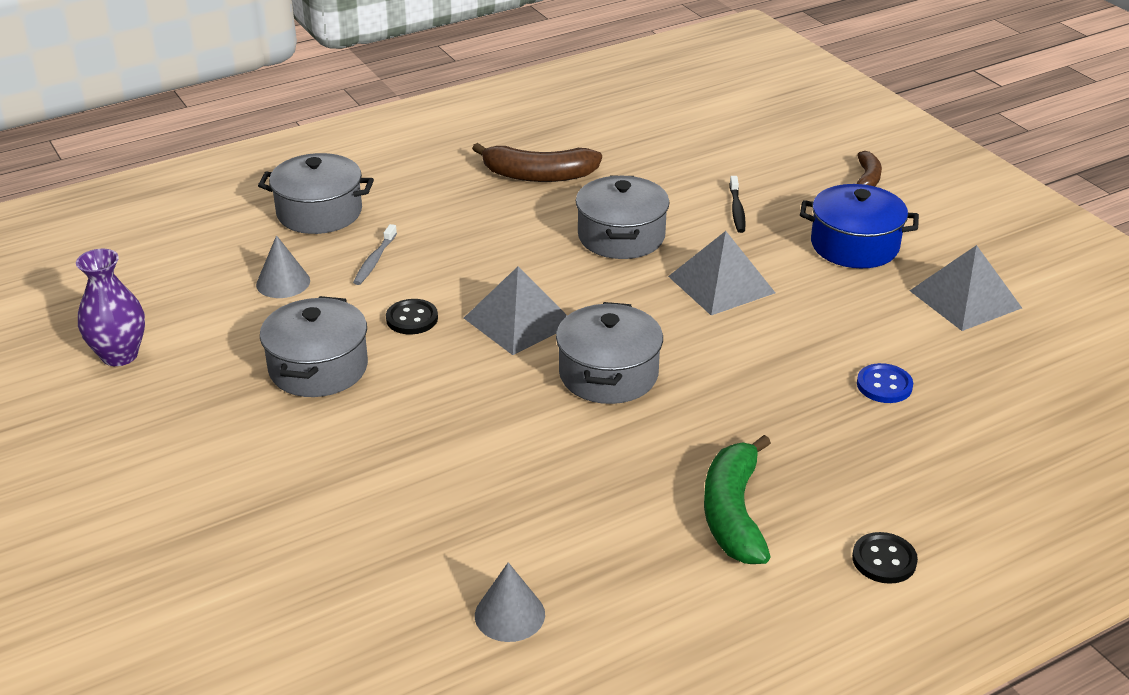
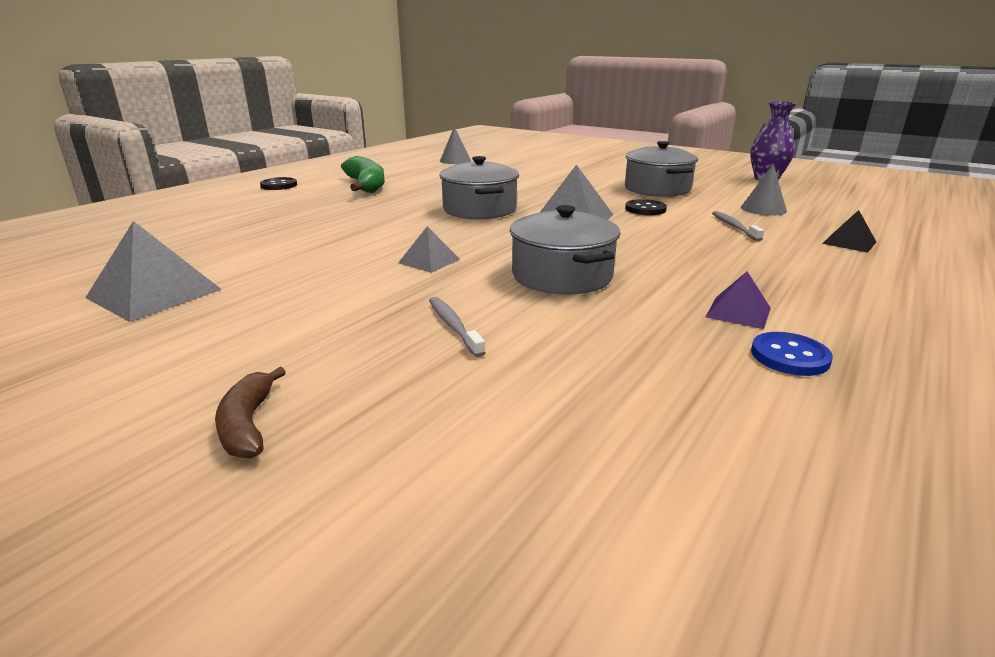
camera: 155 degrees right, 10 degrees down
grey pot [258,153,374,234] -> black pyramid [822,210,876,253]
brown banana [472,143,602,182] -> purple pyramid [706,271,771,329]
grey pyramid [668,231,775,316] -> grey pyramid [398,226,460,273], size x0.56
black toothbrush [729,176,746,233] -> grey toothbrush [429,297,486,357]
blue pot [800,184,919,268] -> none
blue button [857,363,913,403] -> blue button moved to [751,332,833,376]

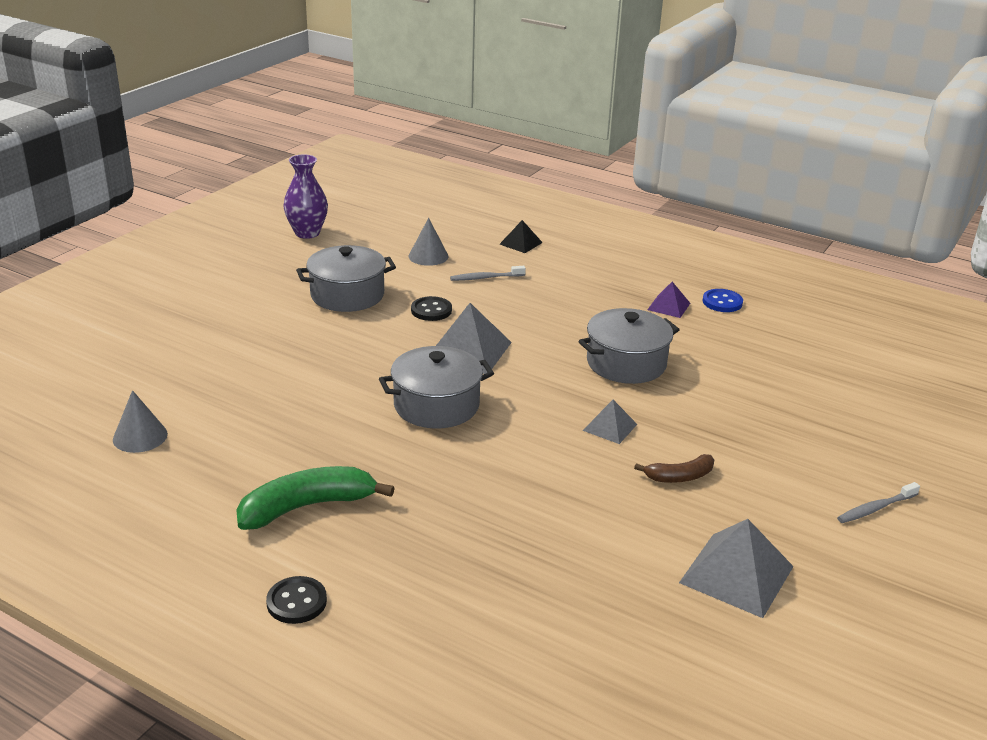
camera: 95 degrees left, 5 degrees up
brown banana [215,367,286,458] -> brown banana moved to [634,454,714,483]
grey toothbrush [429,297,486,357] -> grey toothbrush moved to [837,482,920,523]

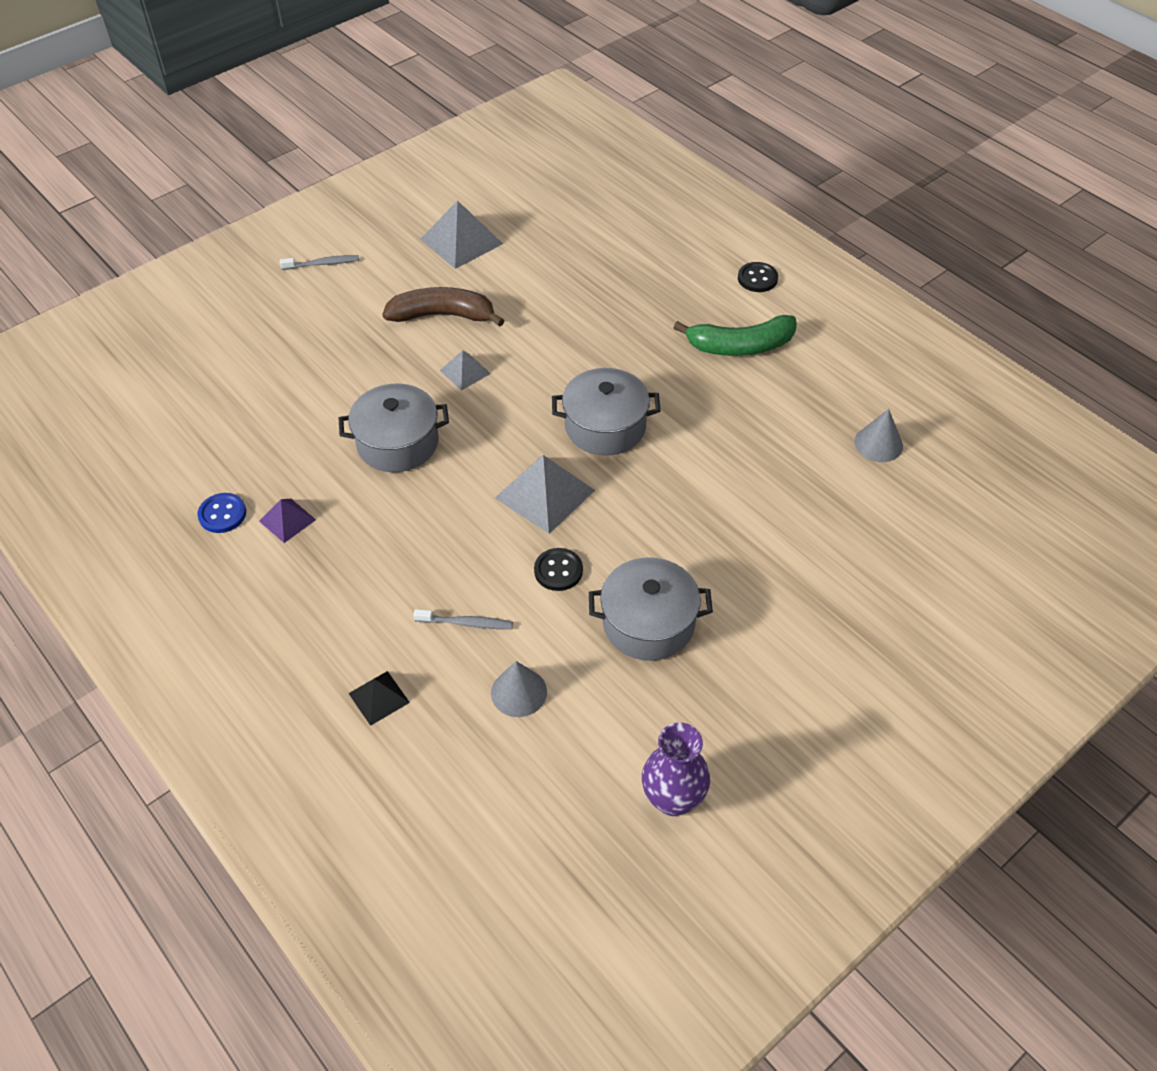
camera: 160 degrees left, 20 degrees up
brown banana [634,454,714,483] -> brown banana [382,287,504,327], size x1.78

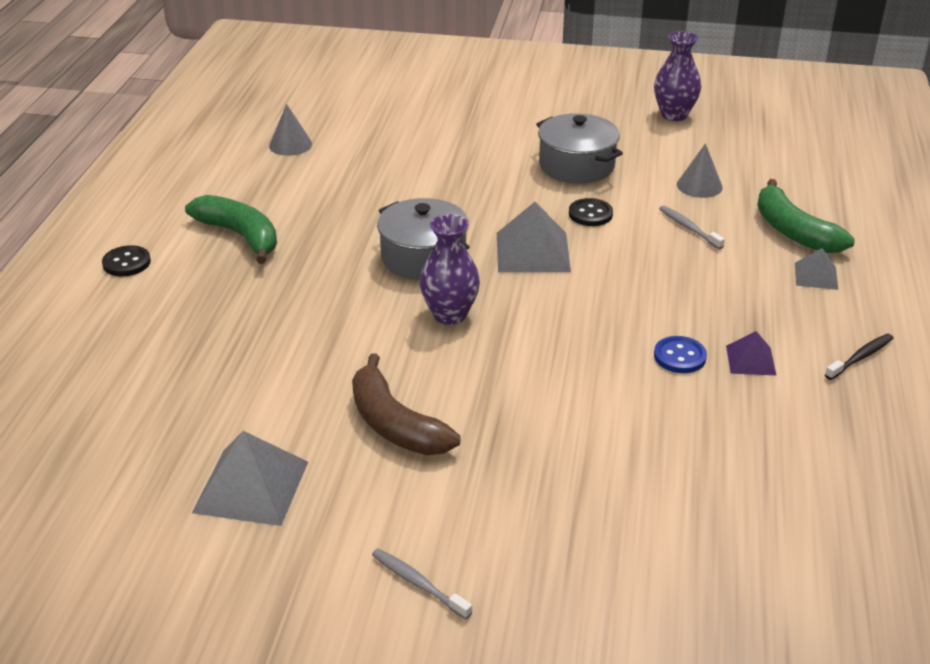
camera: 130 degrees left, 15 degrees down
blue button [197,493,246,533] -> blue button moved to [654,336,707,373]
grey pot [339,383,449,472] -> none
black pyramid [348,671,410,726] -> green banana [757,179,855,253]
grey pyramid [440,350,491,391] -> grey pyramid moved to [795,248,838,290]
none -> purple vase [419,214,480,325]
none -> black toothbrush [825,334,893,380]

